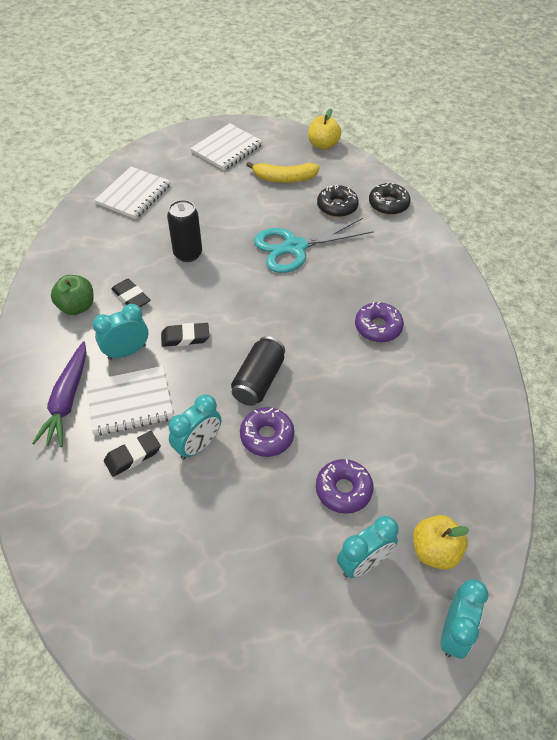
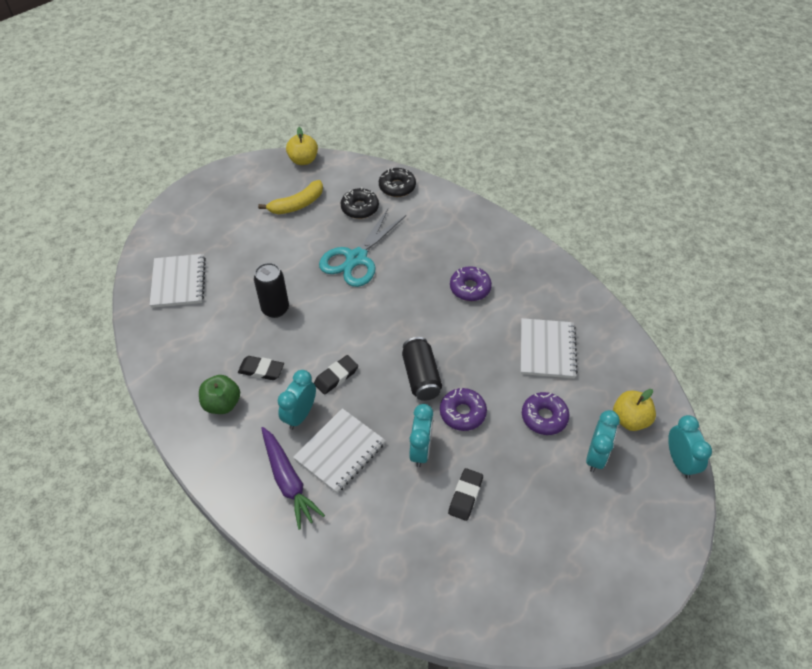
camera: 35 degrees left, 0 degrees up
black eraser [104,431,161,477] -> black eraser moved to [448,468,483,521]
white notebook [190,123,263,170] -> white notebook moved to [521,318,578,378]

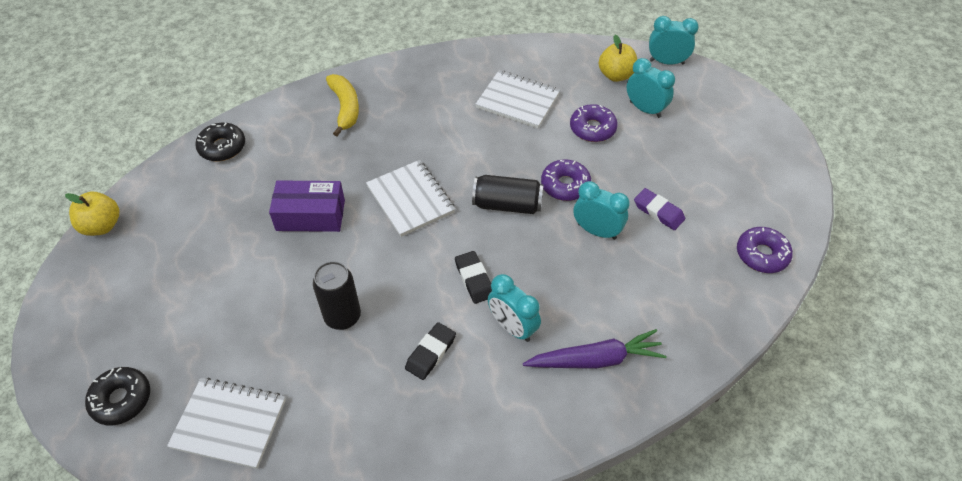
camera: 70 degrees left, 0 degrees up
green apple [199,375,240,414] -> none
yellow banana [258,180,323,214] -> yellow banana moved to [326,74,359,137]
white notebook [293,408,386,493] -> white notebook moved to [366,160,455,237]
turquoise scissors [319,209,406,287] -> purple box [269,180,345,232]
black donut [341,187,379,219] -> black donut moved to [85,367,150,425]
black eraser [448,468,483,521] -> purple eraser [634,188,685,230]
purple donut [450,266,492,301] -> purple donut moved to [737,227,793,273]

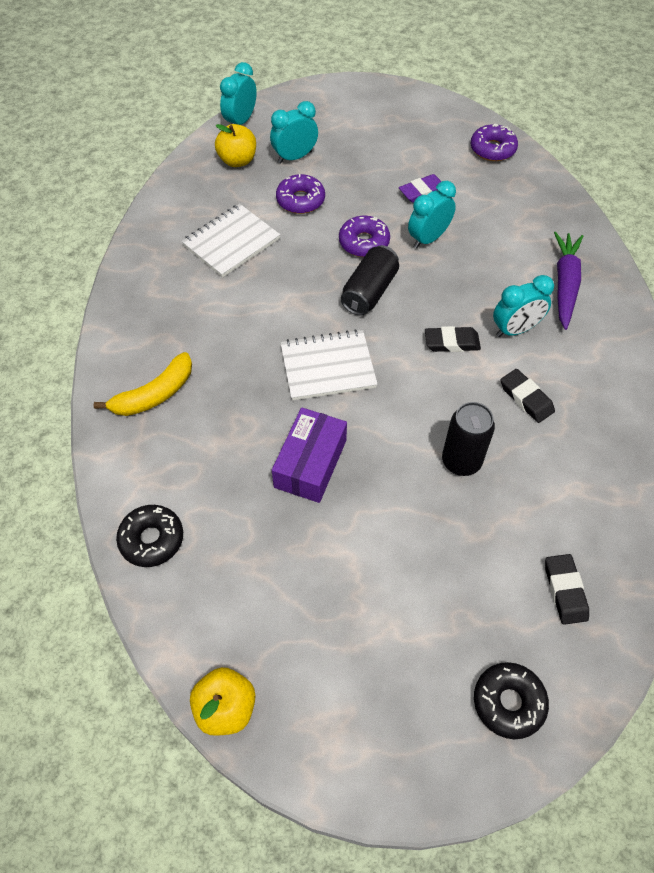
camera: 70 degrees left, 5 degrees up
white notebook [167,378,286,469] -> black eraser [545,554,589,625]
yellow banana [326,74,359,137] -> yellow banana turned 135 degrees clockwise [94,352,192,416]

